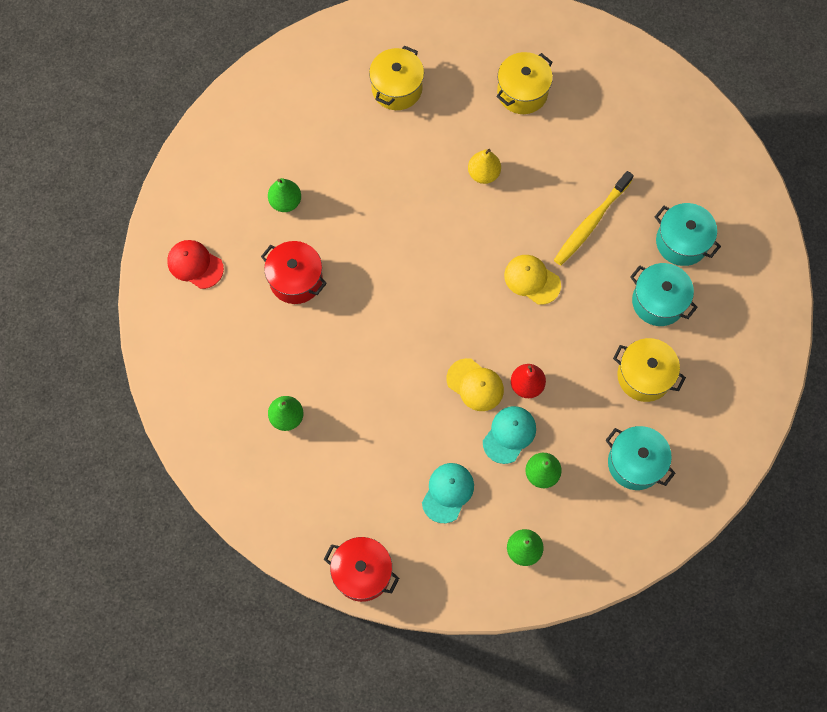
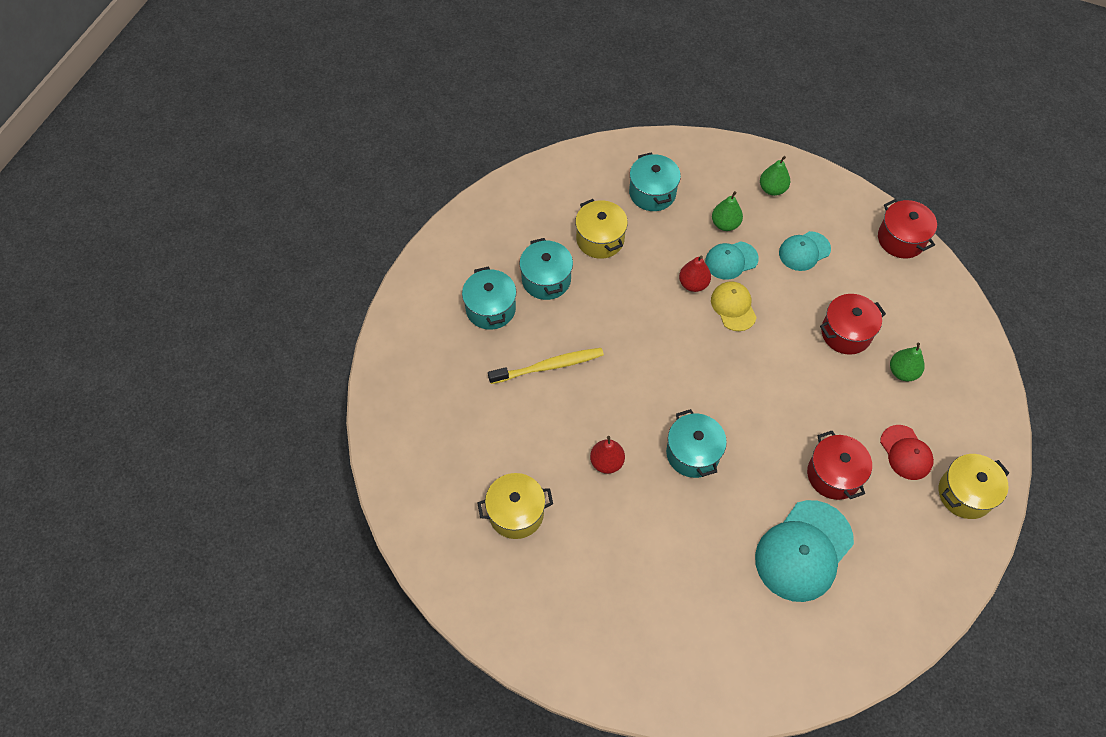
camera: 145 degrees left, 10 degrees down
red cap [167,240,224,289] -> red cap moved to [880,425,934,480]
green pear [268,178,301,212] -> turquoise cap [755,500,854,602]
yellow pot [369,46,424,110] -> yellow pot moved to [939,454,1009,519]
yellow pear [468,149,501,184] -> red pear [590,436,625,474]
yellow cap [504,255,561,305] -> none
none -> turquoise pot [666,409,727,478]
none -> red pot [820,294,886,355]

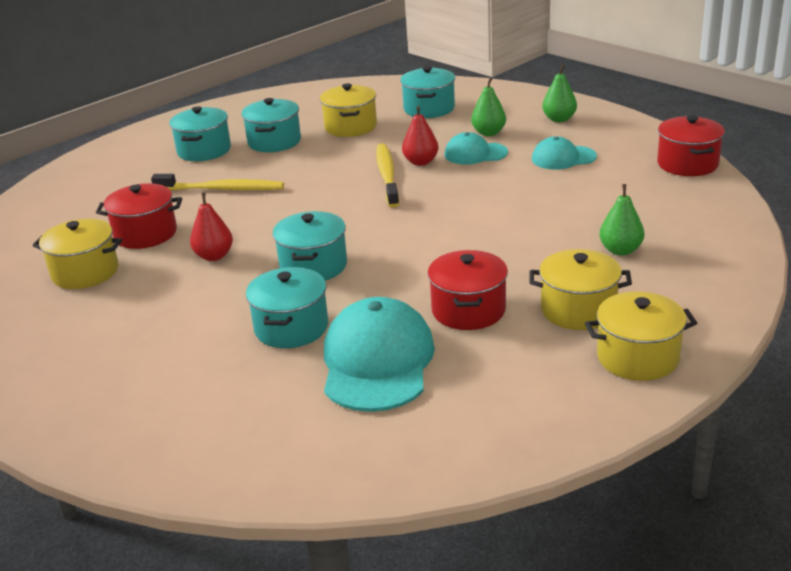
camera: 25 degrees right, 30 degrees down
yellow cap [711,281,757,331] -> none
turquoise cap [755,500,854,602] -> turquoise cap turned 120 degrees clockwise [324,297,435,412]
red pot [820,294,886,355] -> red pot moved to [96,183,182,249]
red cap [880,425,934,480] -> yellow pot [530,249,632,330]
none -> turquoise pot [246,267,329,348]
none -> yellow toothbrush [376,144,399,208]

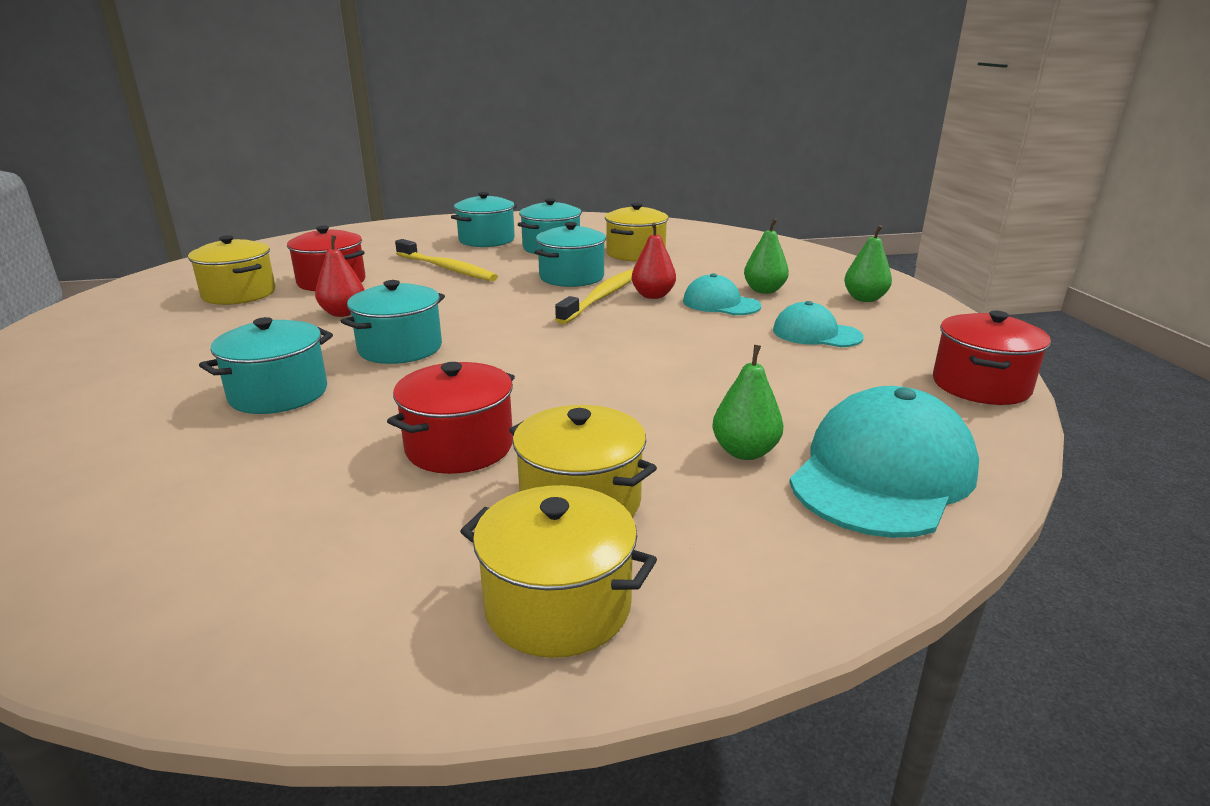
camera: 30 degrees right, 5 degrees down
turquoise cap [324,297,435,412] -> turquoise cap moved to [789,386,979,538]
turquoise pot [400,66,455,118] -> turquoise pot moved to [534,222,606,287]

